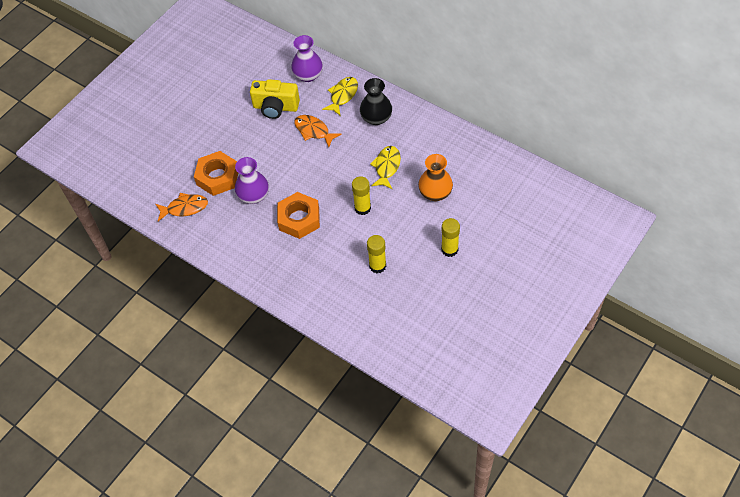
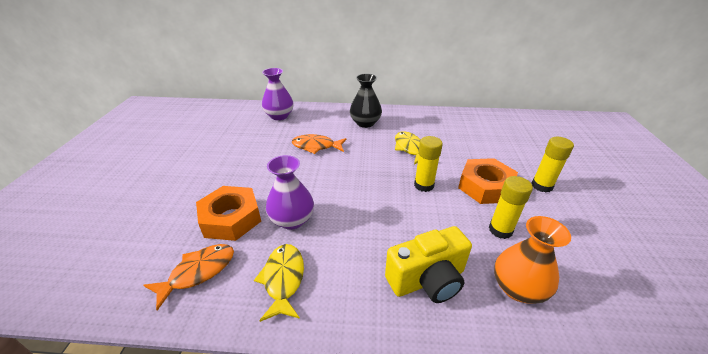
camera: 35 degrees left, 20 degrees down
yellow camera [250,79,300,119] -> yellow camera moved to [385,226,472,303]
orange nut [277,192,320,239] -> orange nut moved to [458,158,518,204]
yellow fish [322,77,358,116] -> yellow fish moved to [254,244,304,322]
orange vase [418,154,453,201] -> orange vase moved to [494,216,571,304]

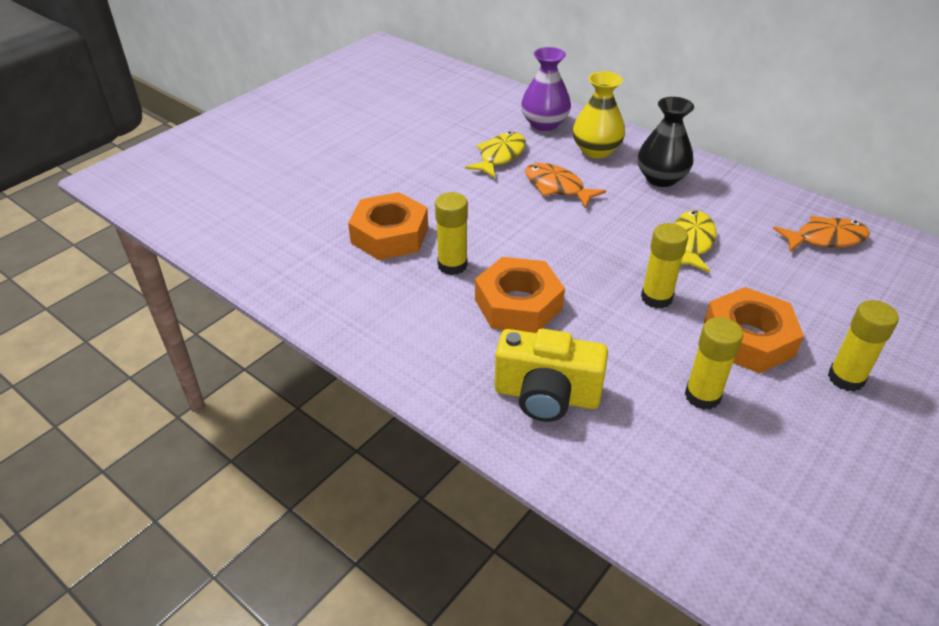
camera: 35 degrees right, 5 degrees up
orange fish [143,244,234,311] -> orange fish moved to [773,216,870,252]
yellow fish [254,244,304,322] -> yellow fish moved to [465,132,526,178]
purple vase [266,155,314,230] -> yellow glue stick [435,192,468,275]
orange vase [494,216,571,304] -> none
none -> orange nut [475,257,565,333]
none -> yellow vase [573,71,625,158]

